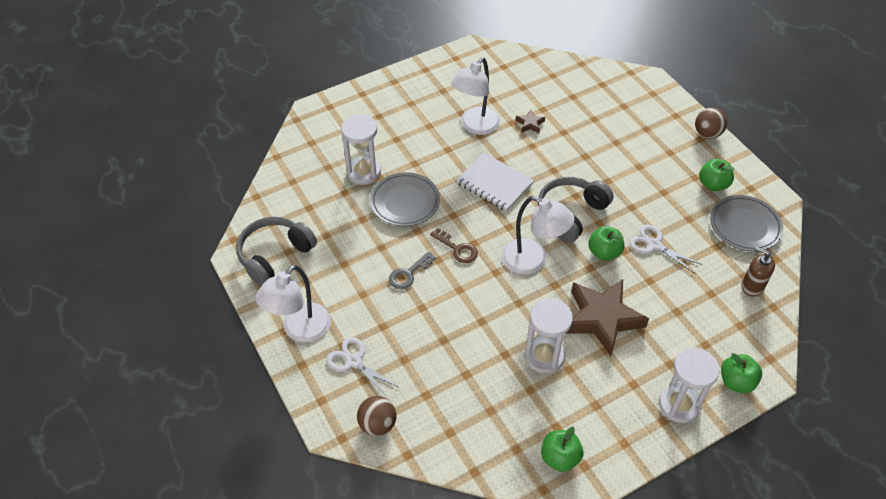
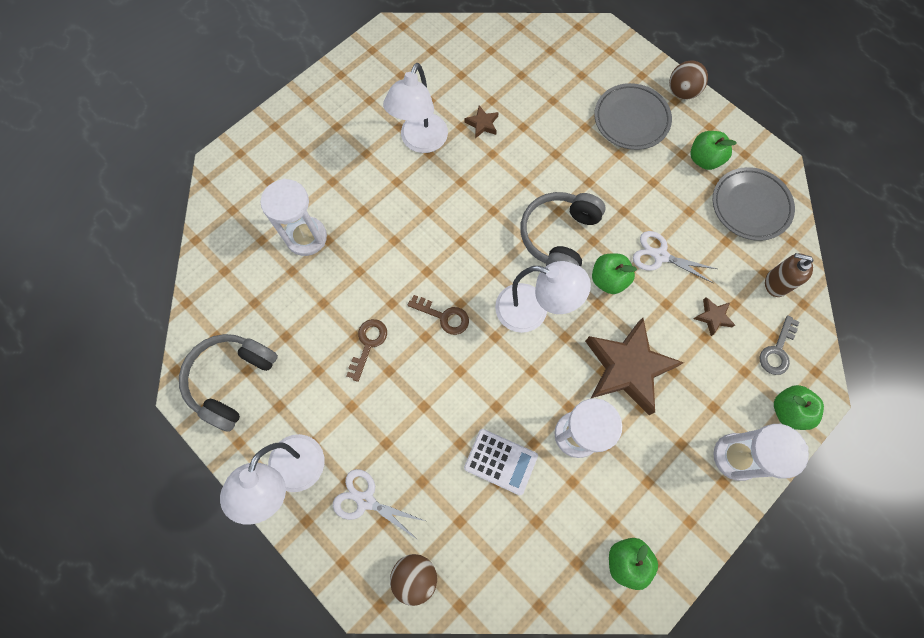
camera: 15 degrees left, 20 degrees up
grey plate [370,172,440,226] -> grey plate moved to [594,83,672,150]
grey key [389,251,436,289] -> grey key moved to [760,315,799,375]
white notebook [456,153,534,211] -> none
none -> brown key [346,319,387,382]
none -> white calculator [464,429,538,495]
none -> brown star [694,297,735,336]

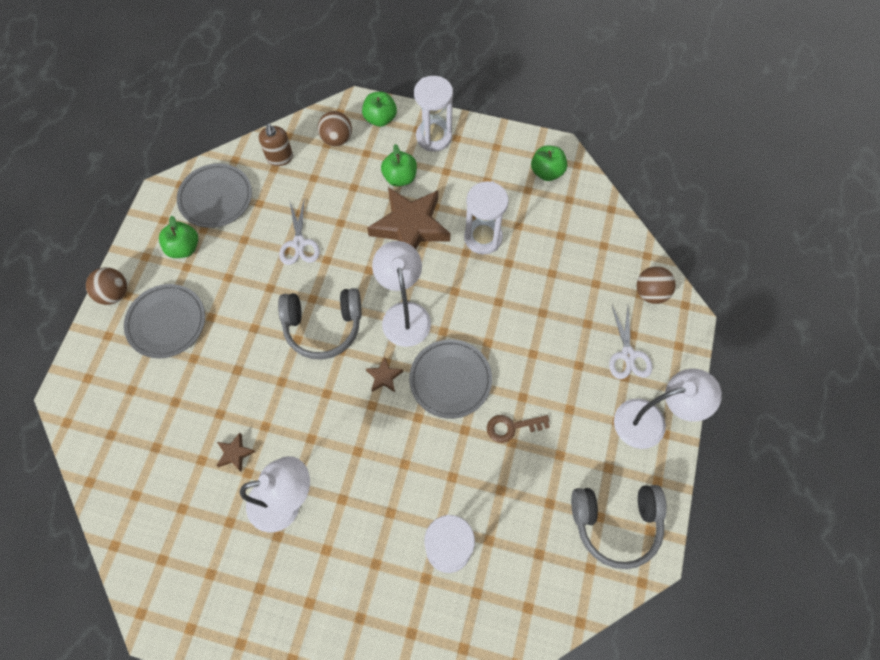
camera: 120 degrees left, 5 degrees down
brown key [408,295,469,335] -> grey plate [409,339,492,419]
white calculator [464,429,538,495] -> none
green apple [592,253,637,294] -> green apple moved to [381,144,417,186]
brown star [694,297,735,336] -> brown star moved to [366,357,403,392]
grey key [760,315,799,375] -> brown ball [318,111,352,146]

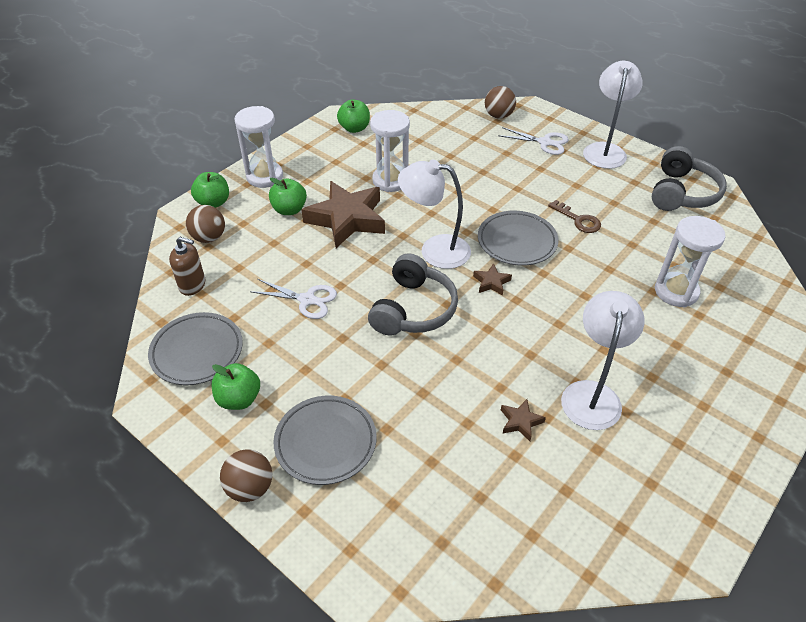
camera: 65 degrees left, 20 degrees down
brown key [487,415,550,443] -> brown key turned 60 degrees counterclockwise [548,200,601,233]

